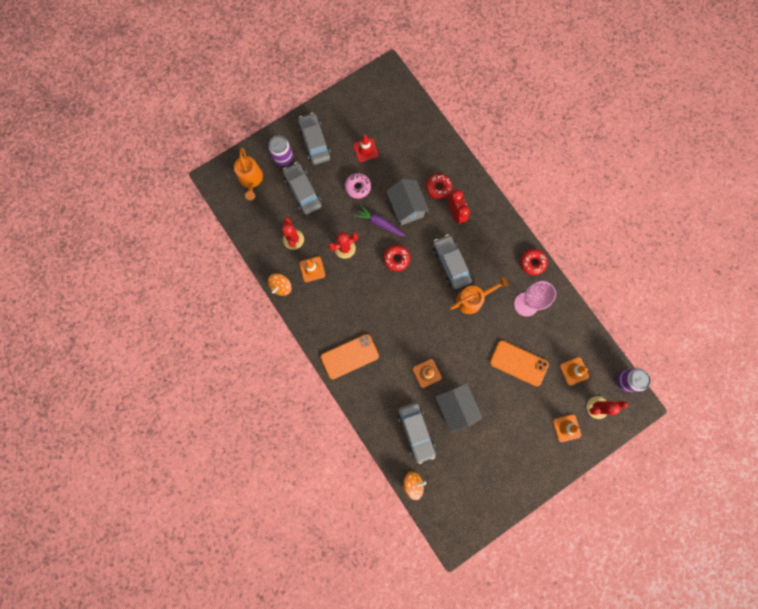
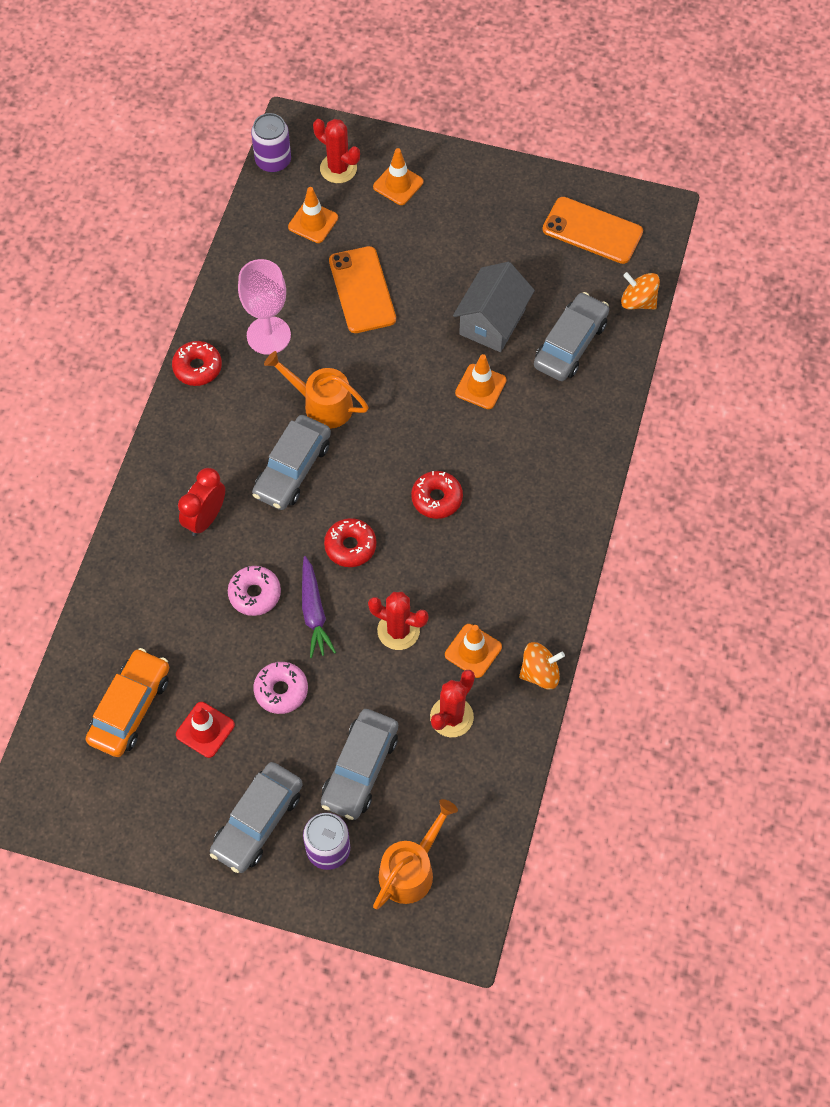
camera: 130 degrees left, 15 degrees down
orange phone [321,334,379,379] -> orange phone moved to [542,197,643,264]
grey house [386,179,429,225] -> pink donut [228,566,281,616]
red donut [426,174,452,199] -> red donut moved to [411,471,463,519]
none -> orange car [86,648,169,757]

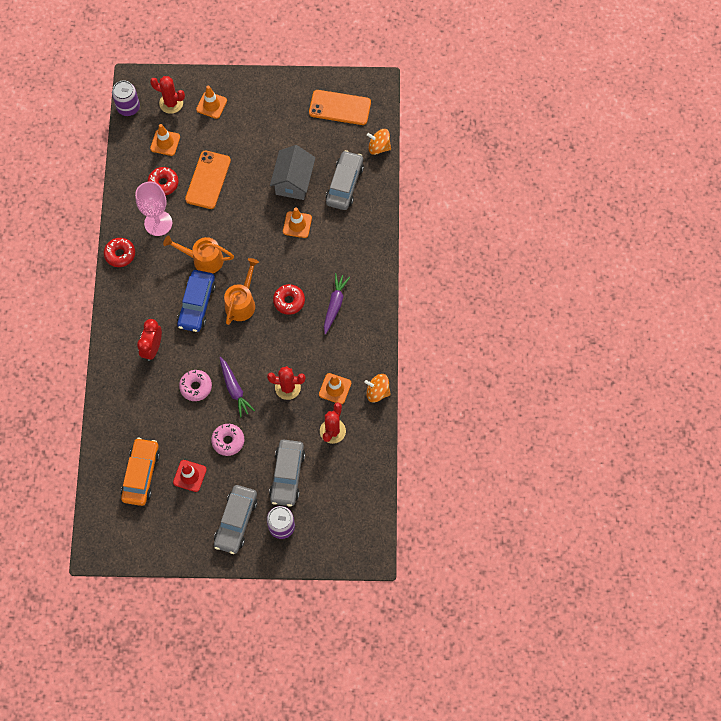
camera: 15 degrees left, 5 degrees up
grey car [252,415,331,510] -> blue car [177,270,216,332]
red donut [324,518,376,567] -> red donut moved to [147,167,178,195]
orange phone [329,246,396,333] -> orange phone turned 45 degrees clockwise [185,151,231,209]
orange watering can [373,799,458,909] -> orange watering can moved to [224,258,259,325]
orange spinning top [519,642,565,689] -> orange spinning top turned 135 degrees counterclockwise [364,374,391,402]
none -> purple carrot [324,273,350,334]

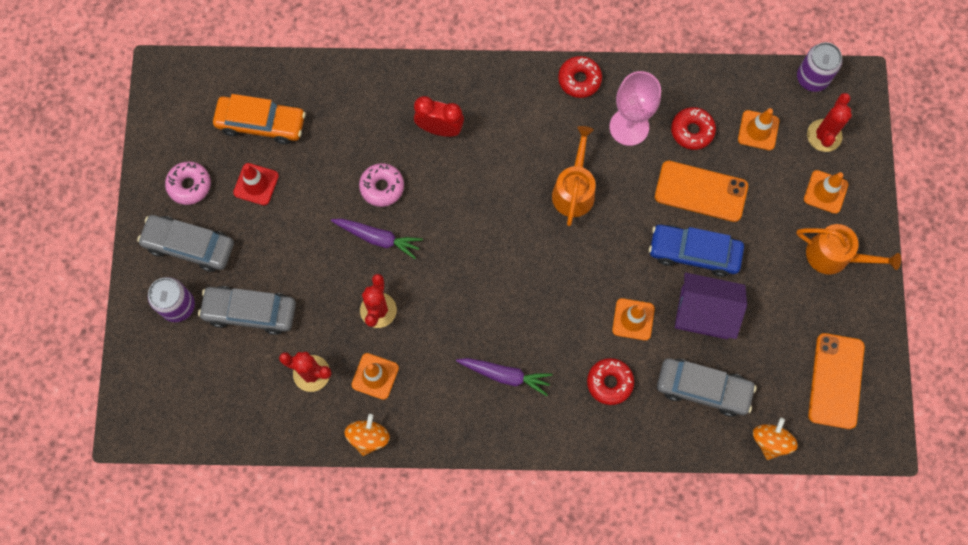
camera: 90 degrees right, 5 degrees up
blue car [177,270,216,332] -> blue car moved to [649,225,744,277]
pink donut [211,424,244,456] -> pink donut moved to [165,161,211,205]
purple carrot [219,357,255,418] -> purple carrot turned 135 degrees counterclockwise [331,219,423,259]
orange watering can [224,258,259,325] -> orange watering can moved to [797,224,901,275]
grey house [270,145,315,200] -> purple house [675,273,747,339]
red donut [273,284,305,315] -> red donut moved to [587,358,634,405]

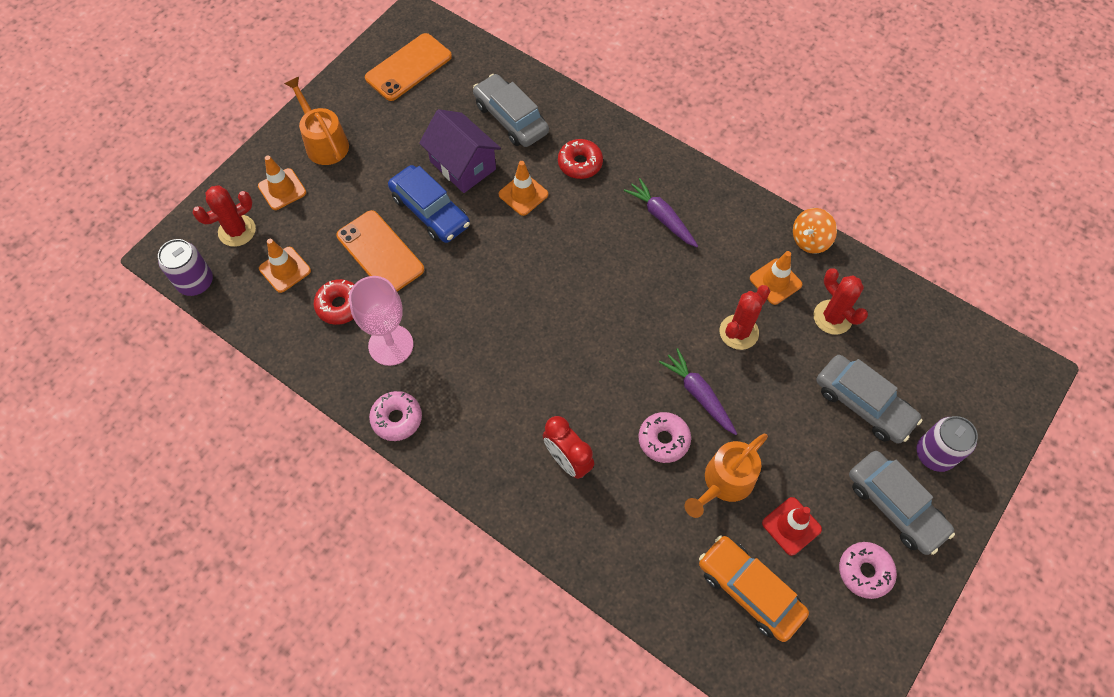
camera: 145 degrees left, 10 degrees down
orange watering can [552,126,595,226] -> orange watering can moved to [685,434,768,518]
red donut [558,56,602,98] -> pink donut [369,391,422,441]
orange spinning top [753,418,798,460] -> none

